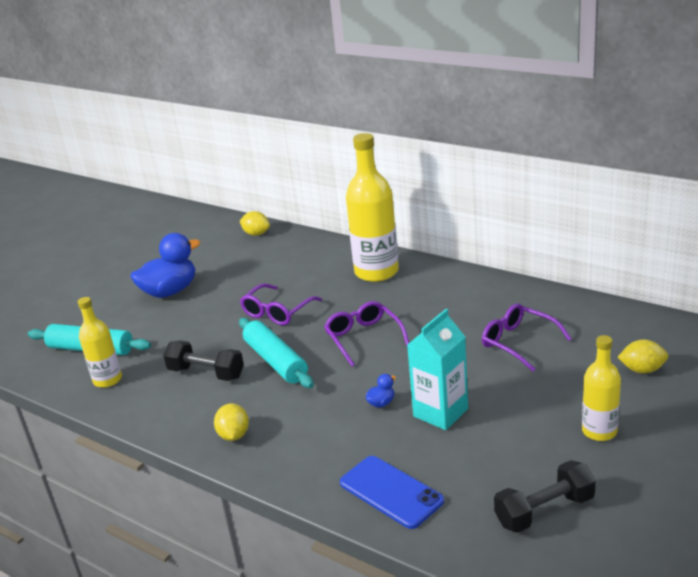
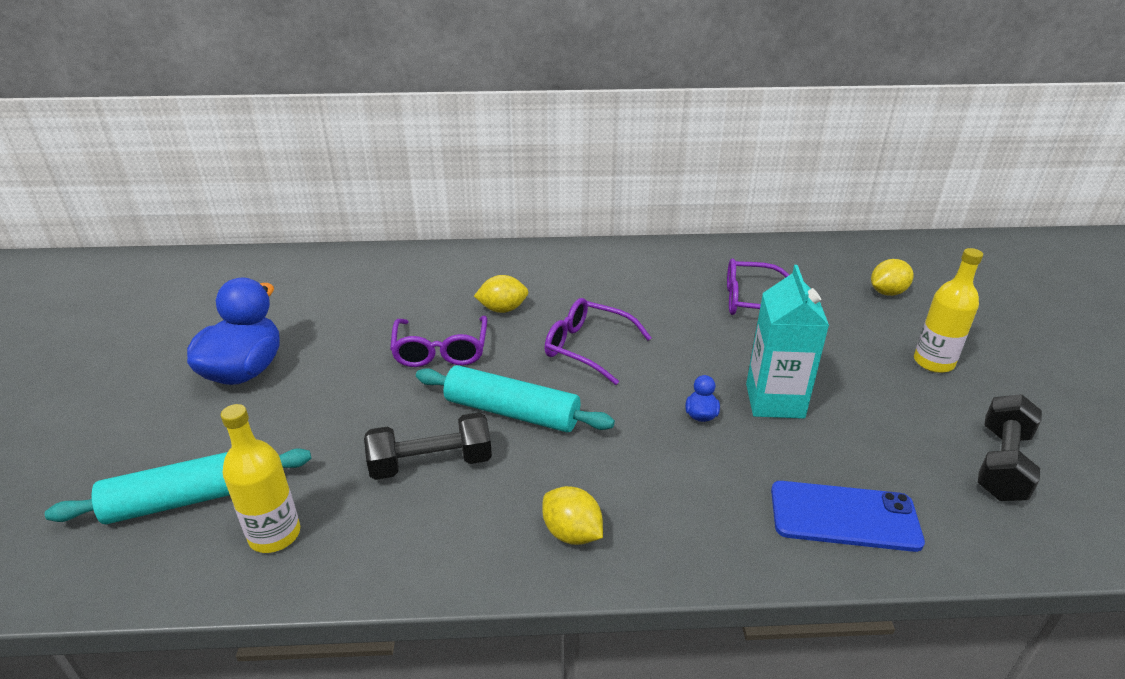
camera: 40 degrees left, 5 degrees up
yellow lemon [240,211,270,236] -> yellow lemon moved to [474,275,528,313]
yellow bottle [346,133,399,282] -> none

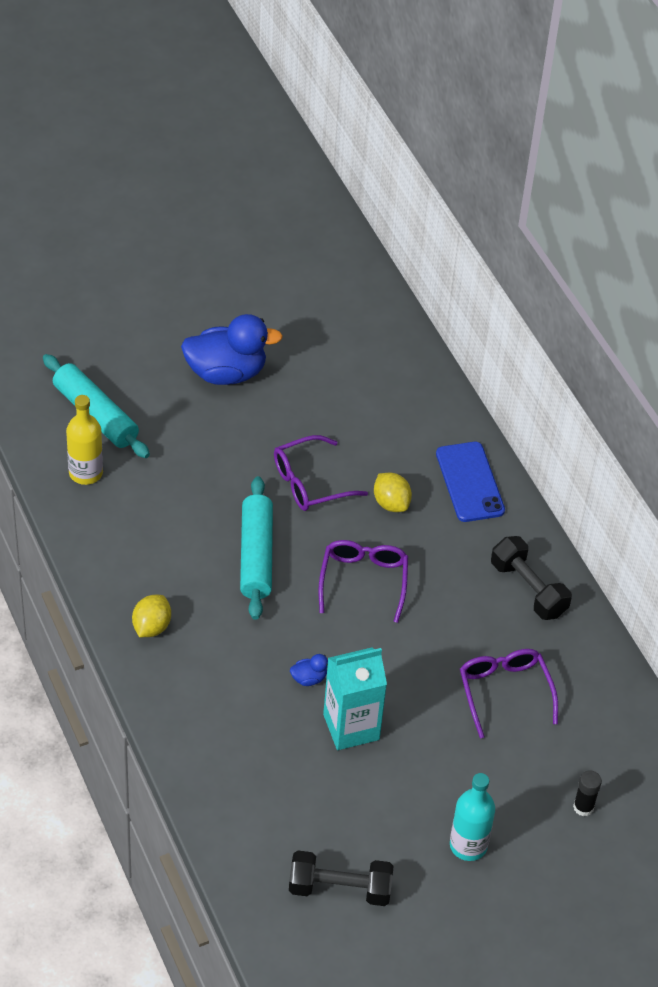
camera: 65 degrees right, 15 degrees up
black dumbbell [364,413,492,480] -> black dumbbell moved to [491,536,572,620]
blue phone [771,481,925,552] -> blue phone moved to [436,442,505,522]
yellow lemon [871,259,913,296] -> black glue stick [573,770,602,816]
yellow bottle [914,248,983,373] -> turquoise bottle [450,773,495,861]

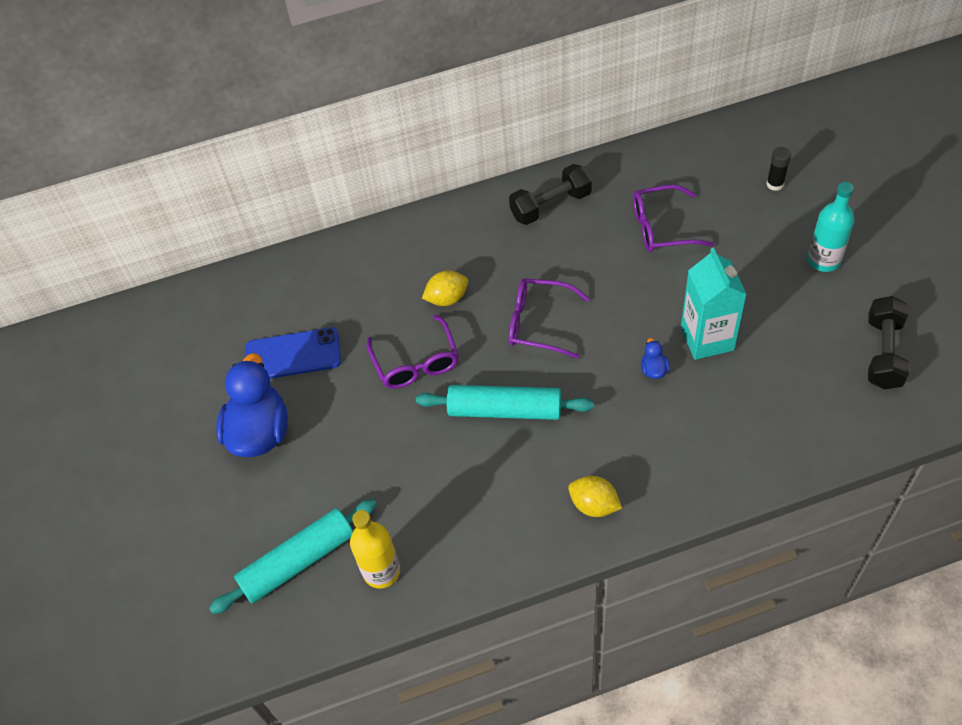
camera: 75 degrees left, 5 degrees up
blue phone [436,442,505,522] -> blue phone moved to [245,327,341,379]

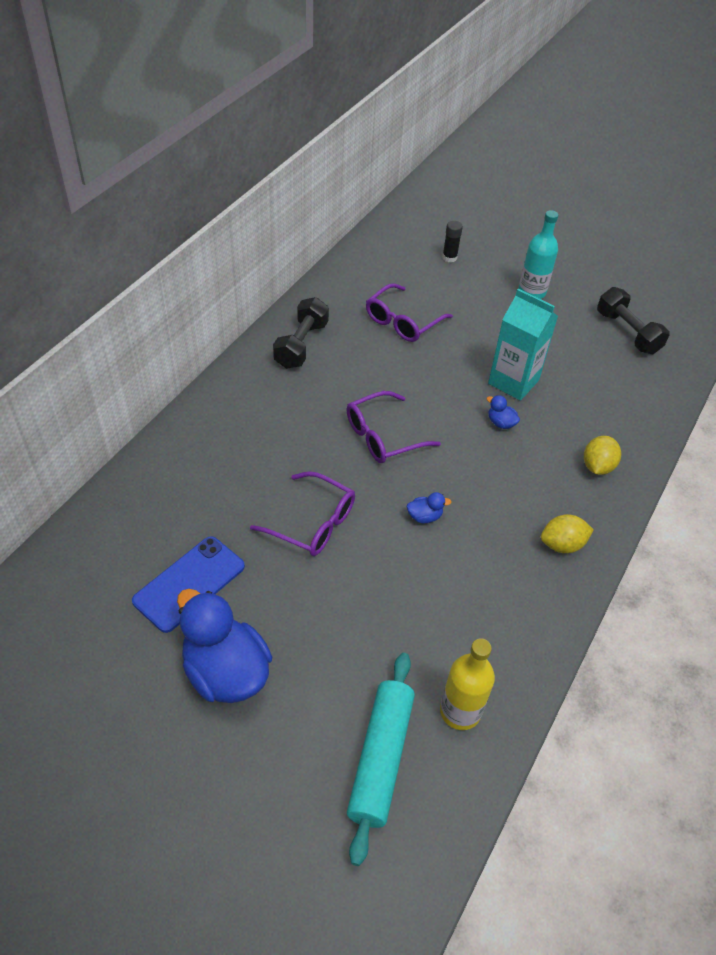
camera: 50 degrees left, 5 degrees down
turquoise rolling pin [416,385,594,420] -> blue duck [407,492,452,523]
yellow lemon [422,271,468,306] -> yellow lemon moved to [584,436,621,475]

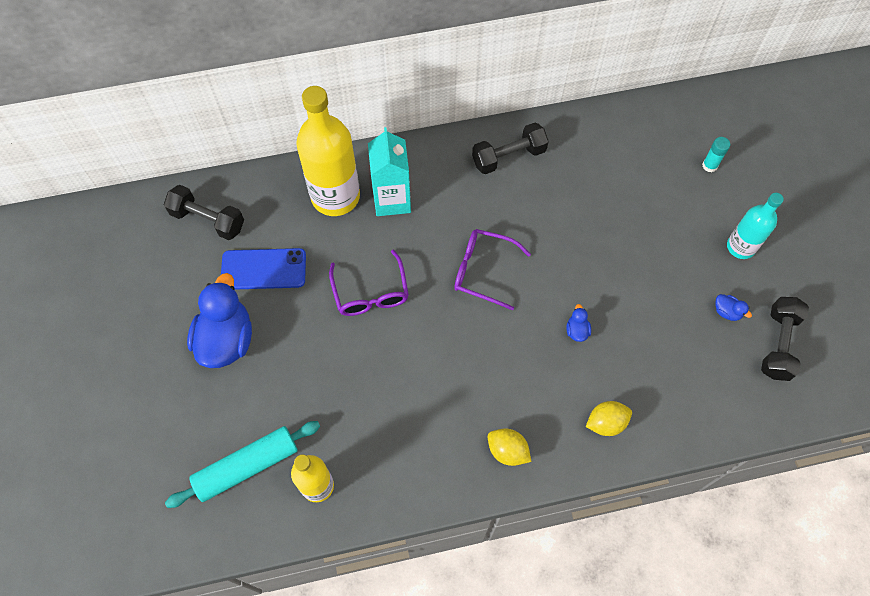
camera: 50 degrees right, 15 degrees up
purple glasses [366,283,453,342] -> none
blue duck [407,492,452,523] -> blue duck moved to [715,294,752,321]
black glue stick [442,221,463,262] -> turquoise glue stick [702,137,730,172]
turquoise carton [488,289,558,401] -> turquoise carton moved to [368,127,411,216]
none -> black dumbbell [163,185,244,240]
none -> yellow bottle [296,86,360,216]

